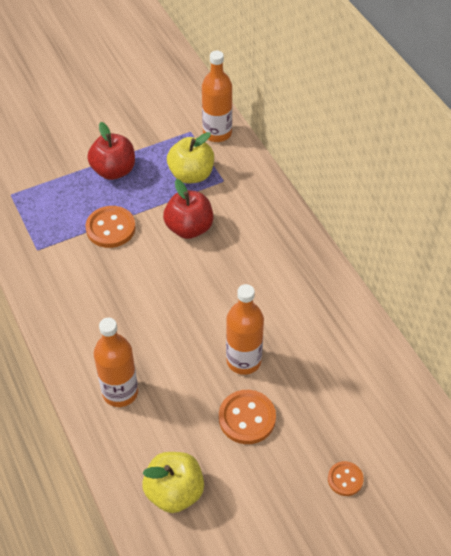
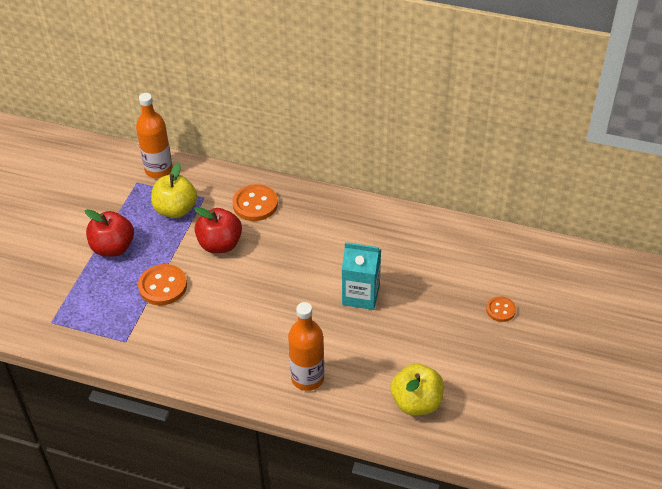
camera: 45 degrees left, 5 degrees down
orange button [219,390,276,444] -> orange button moved to [232,184,278,221]
orange bottle [226,284,264,375] -> turquoise carton [342,242,381,310]

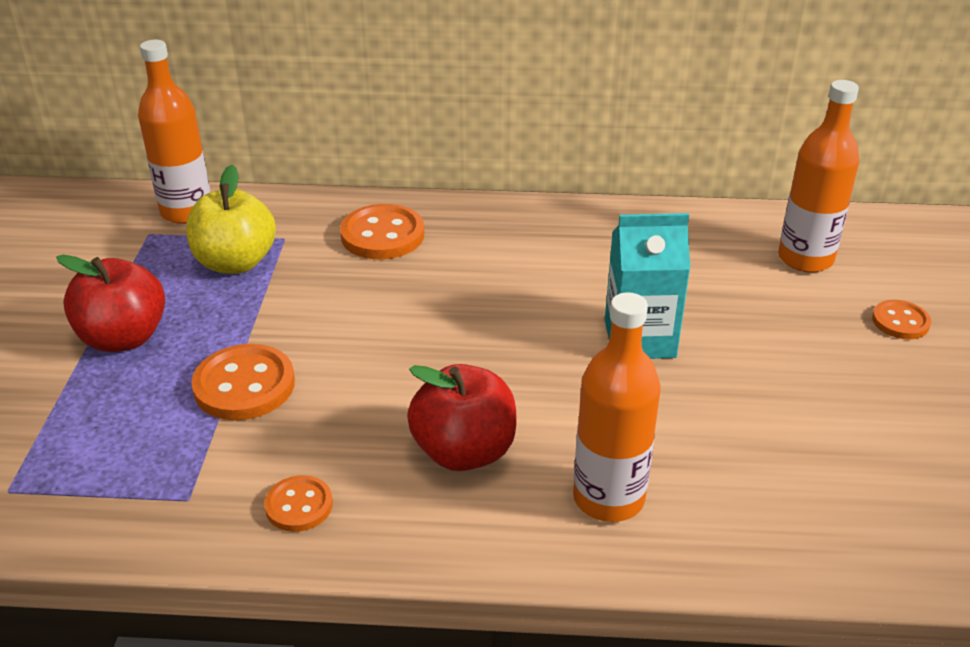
camera: 15 degrees left, 10 degrees down
red apple [194,207,242,253] -> red apple moved to [407,364,517,471]
yellow apple [391,363,444,416] -> none
none -> orange button [264,475,333,532]
none -> orange bottle [778,80,860,273]

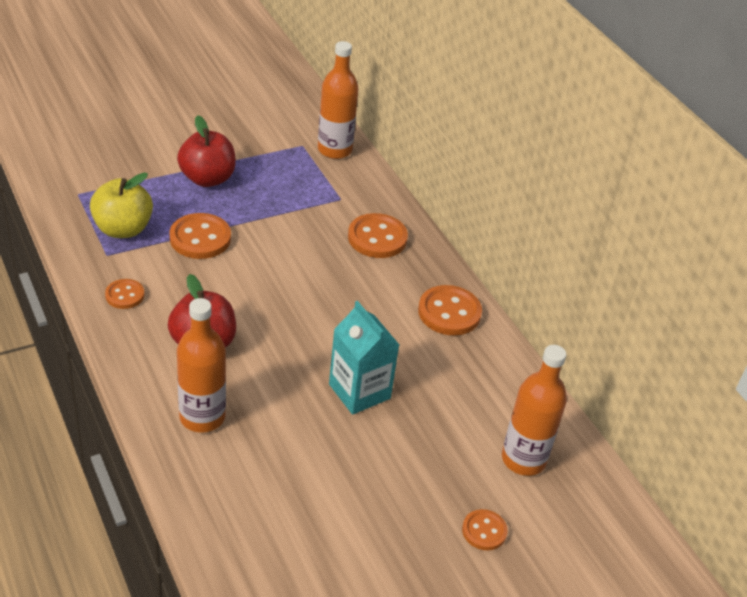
camera: 55 degrees right, 5 degrees up
yellow apple [186,165,276,274] -> yellow apple moved to [90,173,153,238]
none -> orange button [418,285,482,335]

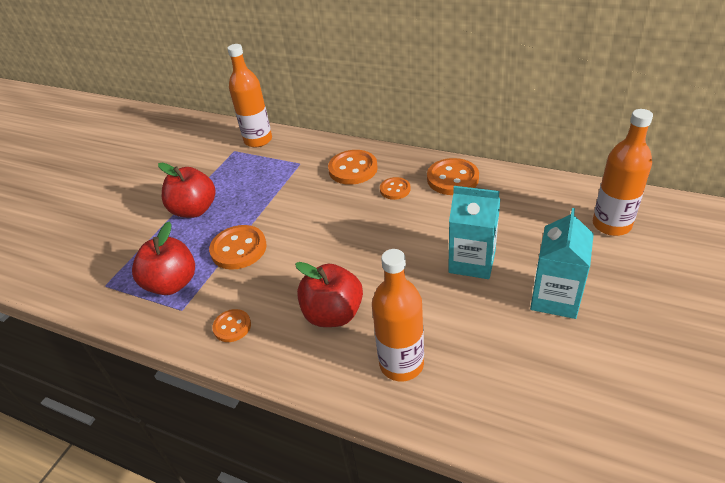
camera: 30 degrees left, 0 degrees up
yellow apple [90,173,153,238] -> red apple [132,221,195,295]
orange button [462,509,508,551] -> orange button moved to [380,177,411,200]
none -> turquoise carton [530,208,594,319]

